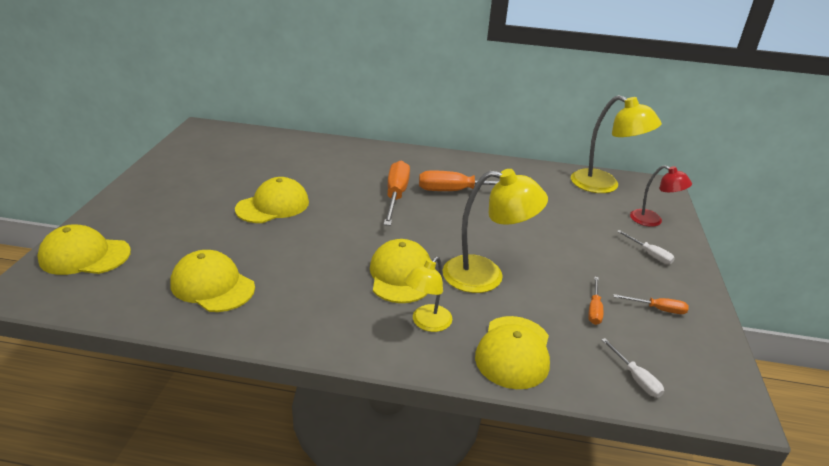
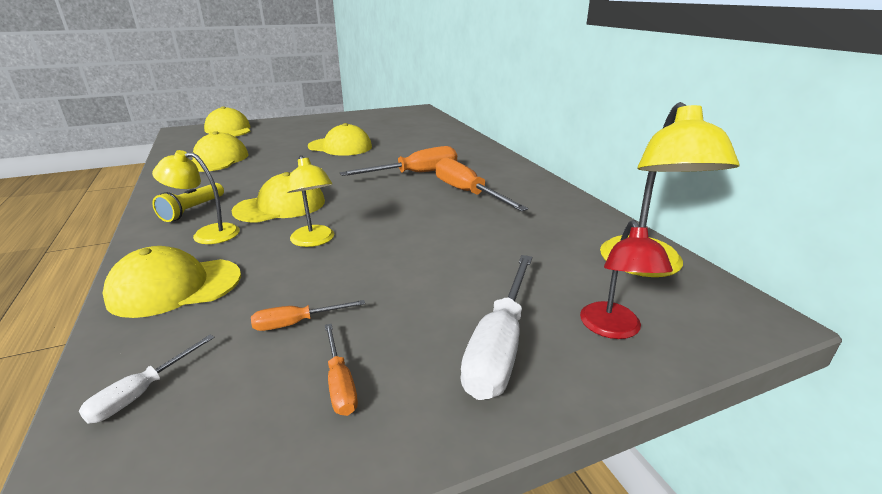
camera: 60 degrees right, 5 degrees down
yellow lamp [443,169,548,293] -> yellow lamp [287,155,334,247], size x0.60
white screwdriver [617,230,675,264] -> white screwdriver [461,255,532,400], size x1.96
none -> yellow flashlight [152,183,224,222]

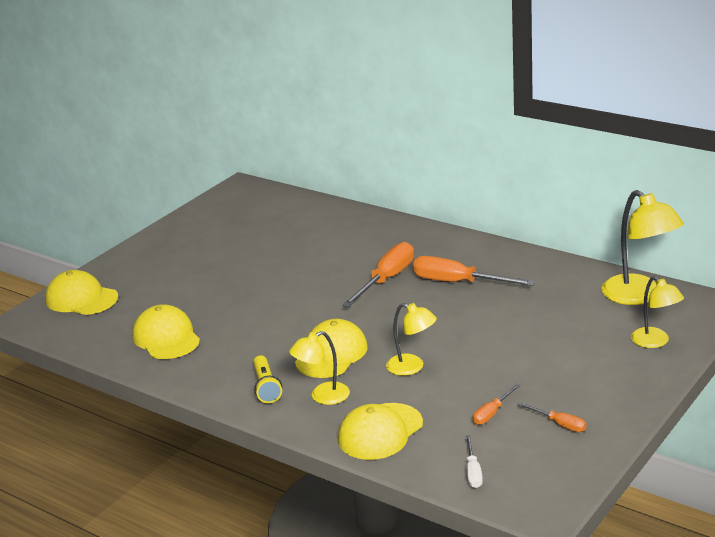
camera: 30 degrees left, 0 degrees up
yellow cap [308,123,372,156] -> none
white screwdriver [461,255,532,400] -> none
red lamp [580,220,673,339] -> yellow lamp [631,276,684,348]

